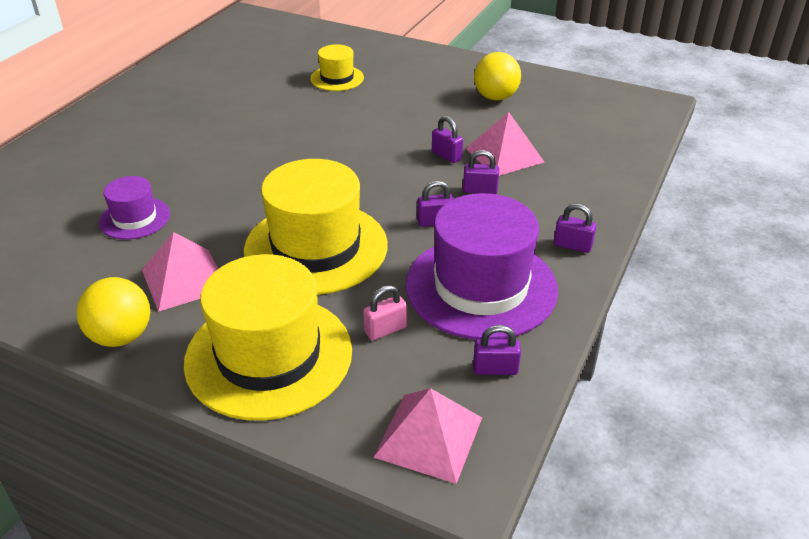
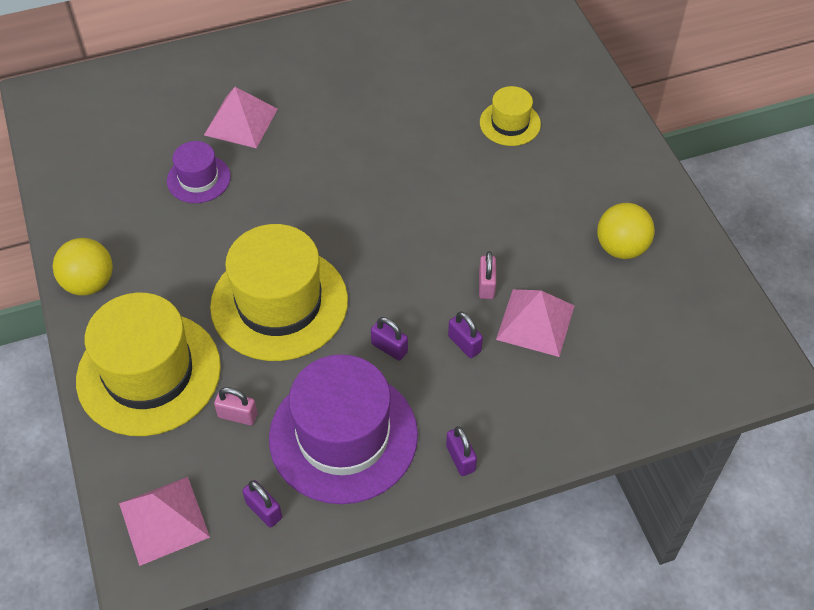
camera: 45 degrees right, 15 degrees up
pink pyramid [142,232,218,312] -> pink pyramid moved to [204,87,278,148]
purple padlock [432,116,463,163] -> pink padlock [479,251,496,299]

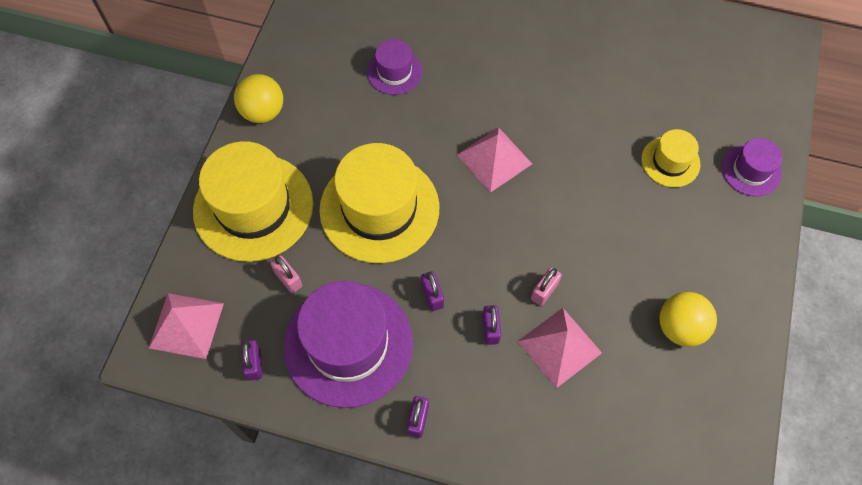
camera: 35 degrees right, 10 degrees up
pink pyramid [204,87,278,148] -> pink pyramid moved to [457,127,532,193]
none -> purple hat [722,138,782,196]

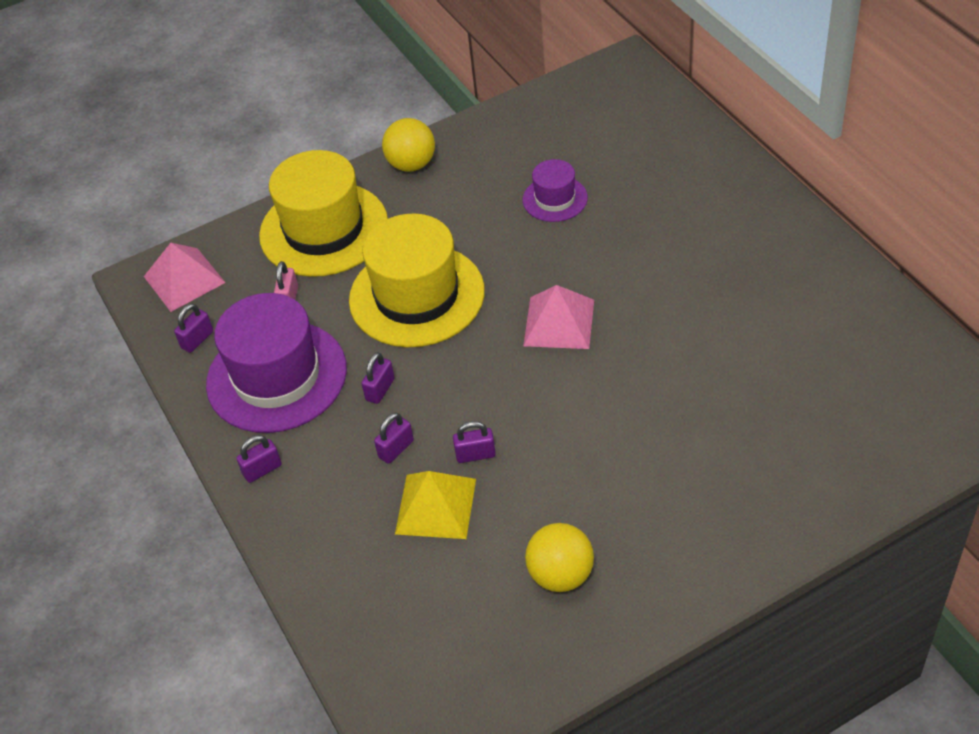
camera: 50 degrees right, 15 degrees down
pink pyramid [518,308,602,388] -> yellow pyramid [395,471,476,539]
pink padlock [531,267,562,306] -> purple padlock [453,421,496,463]
yellow hat [641,129,700,187] -> none
purple hat [722,138,782,196] -> none

